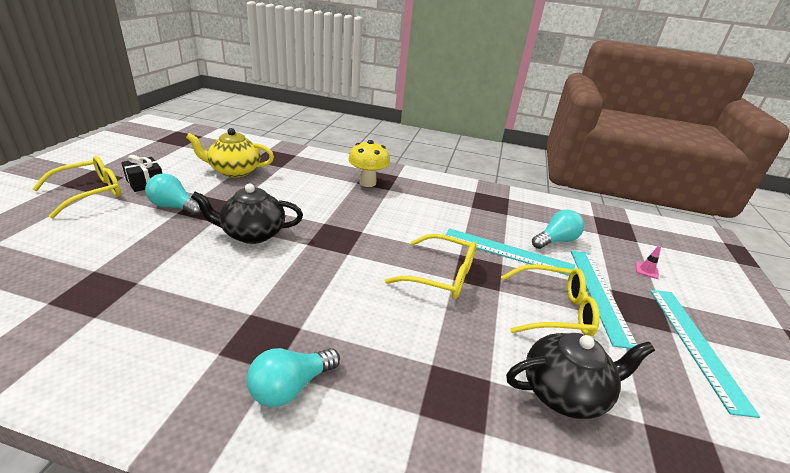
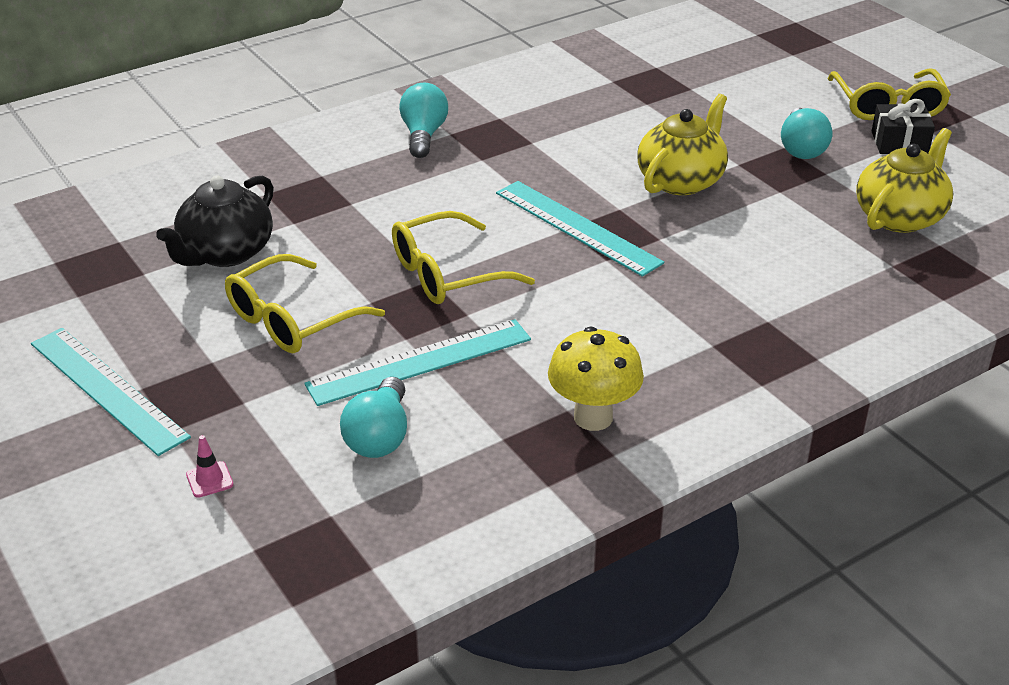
camera: 135 degrees right, 5 degrees up
turquoise light bulb [145,173,201,216] -> turquoise light bulb turned 120 degrees clockwise [781,108,832,159]
black teapot [191,184,303,244] -> yellow teapot [637,94,728,195]
yellow mushroom [348,140,390,187] -> yellow mushroom moved to [548,327,644,431]
turquoise ruler [571,251,637,349] -> turquoise ruler moved to [496,181,664,277]

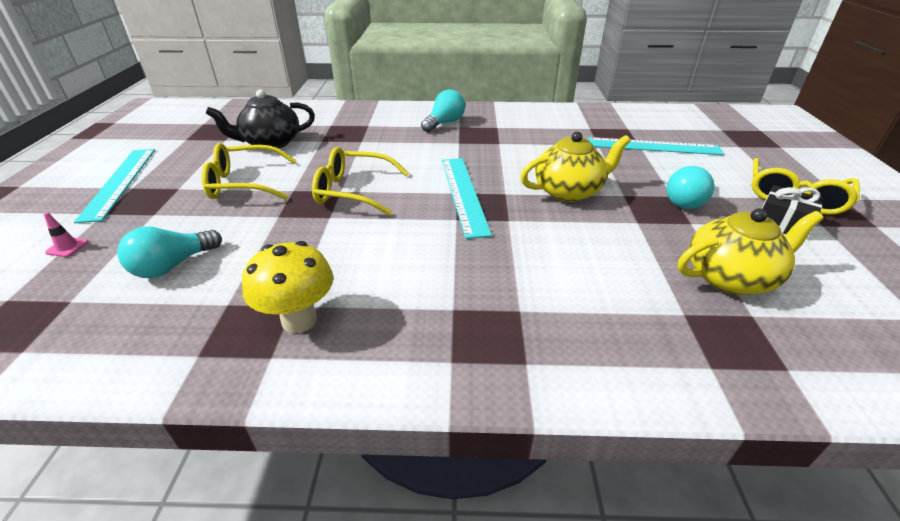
camera: 35 degrees right, 0 degrees up
turquoise ruler [304,319,531,406] -> turquoise ruler moved to [588,137,724,155]

